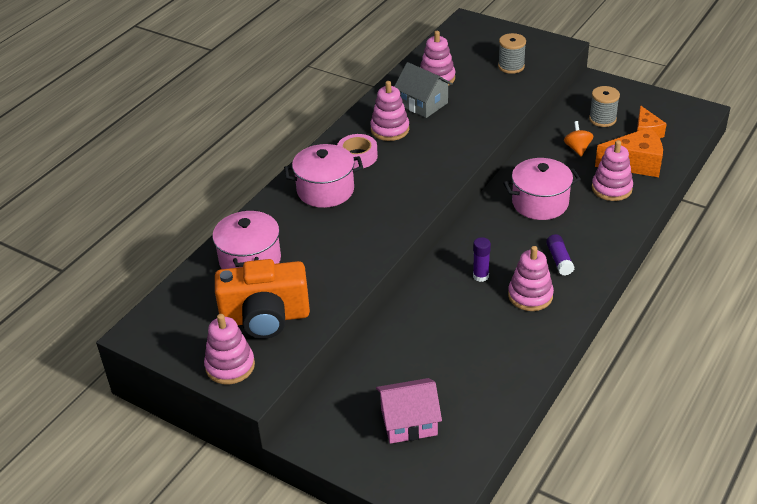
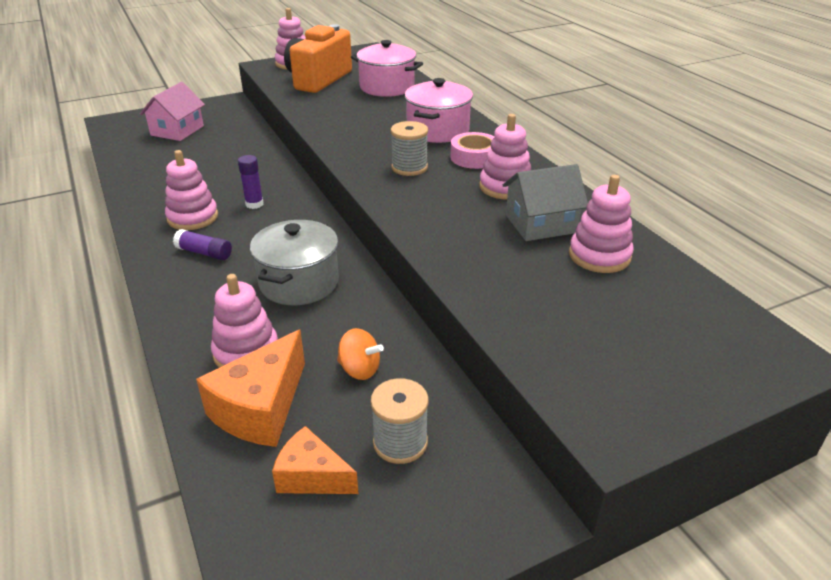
camera: 120 degrees right, 5 degrees down
grey spool [498,33,526,74] -> grey spool moved to [391,121,428,176]
pink pot [503,158,581,220] -> grey pot [250,220,339,305]

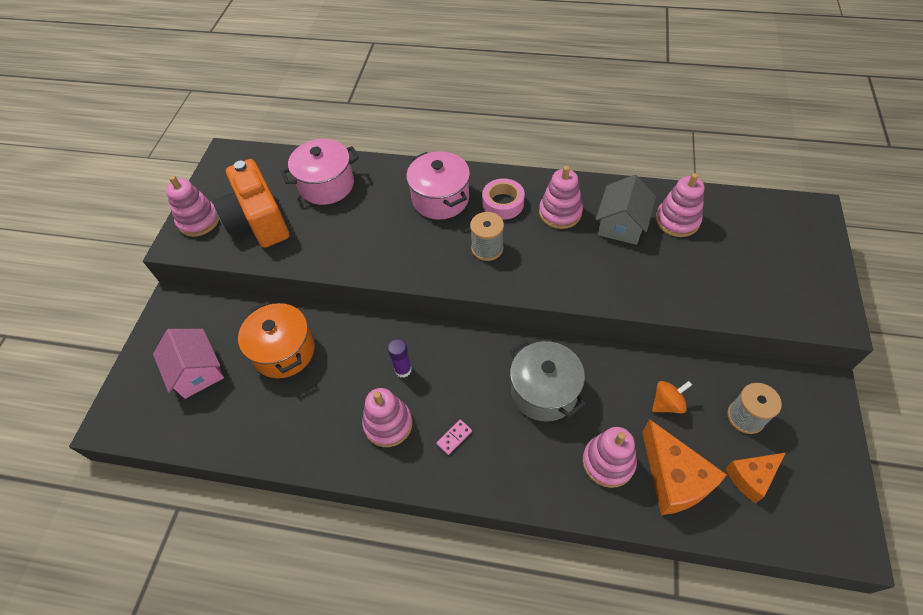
camera: 50 degrees left, 20 degrees up
purple glue stick [173,229,232,260] -> pink domino [436,420,472,455]
none -> orange pot [238,301,315,378]

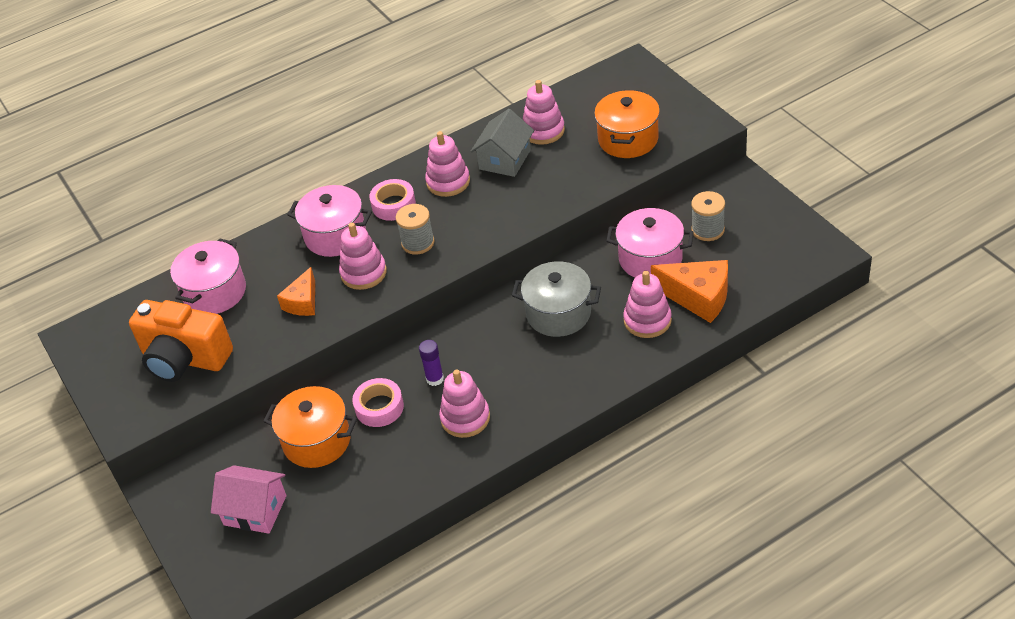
camera: 40 degrees left, 10 degrees down
pink stacking toy [166,176,219,237] -> pink stacking toy moved to [339,223,387,290]
pink domino [436,420,472,455] -> none
grey house [596,175,656,245] -> grey house turned 45 degrees clockwise [470,109,534,177]
orange spinning top [652,381,692,413] -> pink pot [606,208,694,278]
orange cheese [726,453,785,503] -> orange cheese moved to [277,267,315,316]
none -> pink tape [352,378,404,427]
none -> orange pot [594,90,660,158]

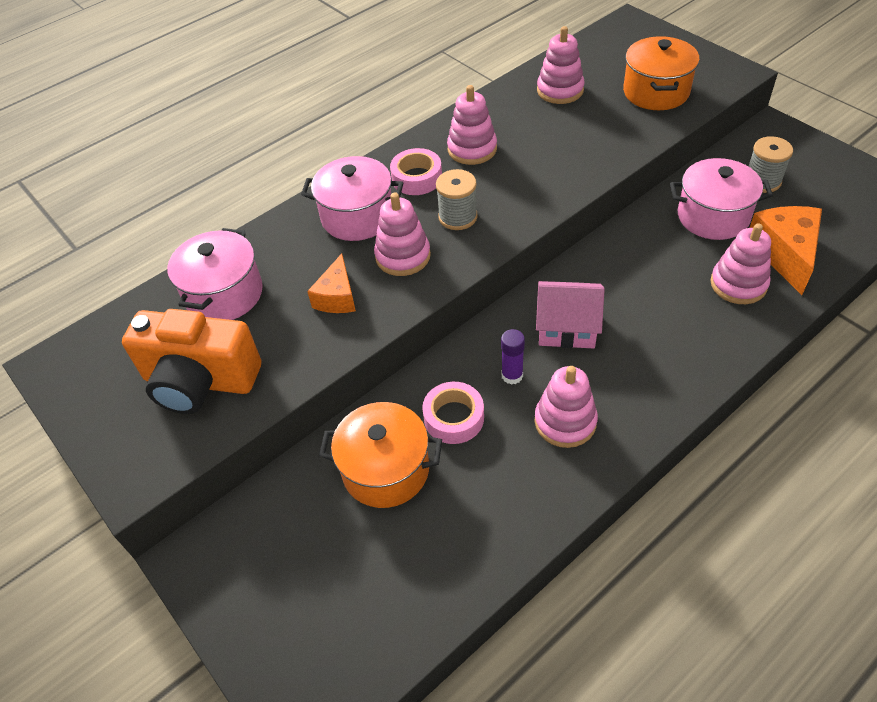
camera: 10 degrees left, 5 degrees up
pink house [211,465,286,534] -> pink house moved to [536,281,605,349]
grey house [470,109,534,177] -> none
grey pot [512,261,601,337] -> none
orange cheese [651,260,728,323] -> orange cheese turned 105 degrees counterclockwise [750,206,822,295]

